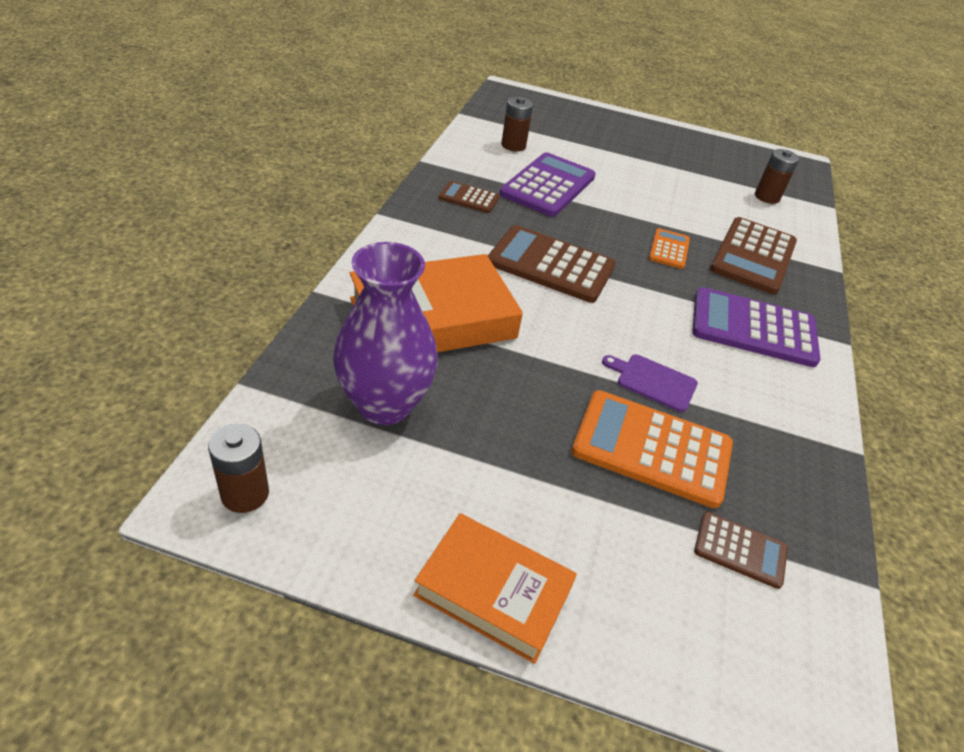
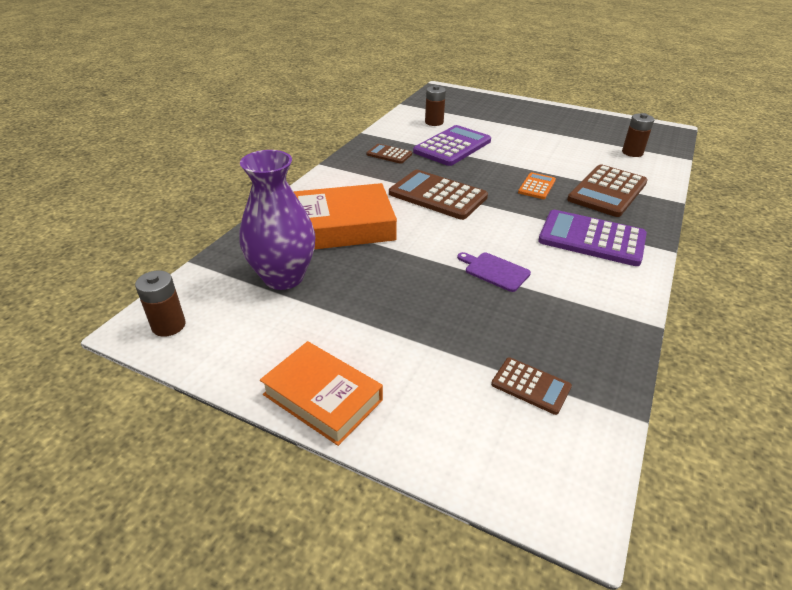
camera: 15 degrees right, 5 degrees down
orange calculator [571,390,733,508] -> none

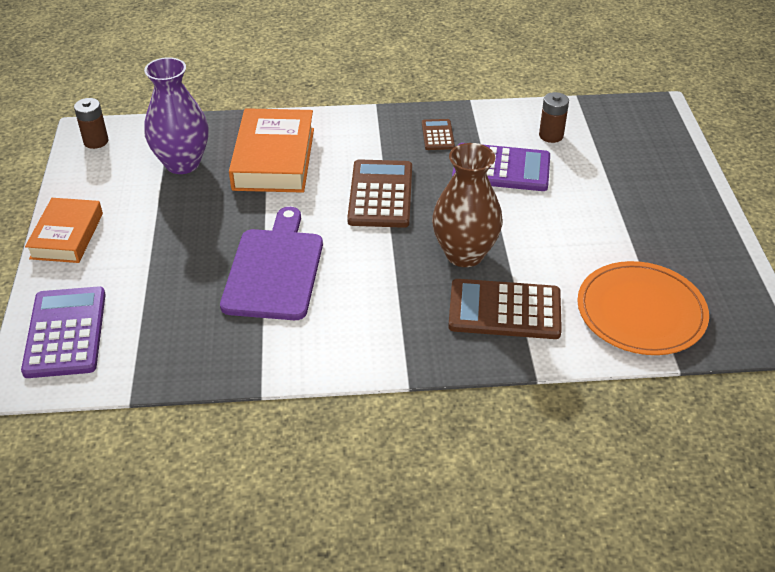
camera: 60 degrees right, 5 degrees up
orange book [293,183,397,250] -> orange book turned 45 degrees clockwise [229,108,314,193]
purple cutting board [457,252,531,292] -> purple cutting board [220,207,323,320], size x2.13
brown calculator [491,357,572,415] -> none
orange calculator [518,172,556,199] -> brown vase [432,143,503,267]
purple calculator [538,210,647,266] -> purple calculator moved to [21,287,106,378]
brown battery [622,113,654,157] -> orange plate [577,261,709,355]

